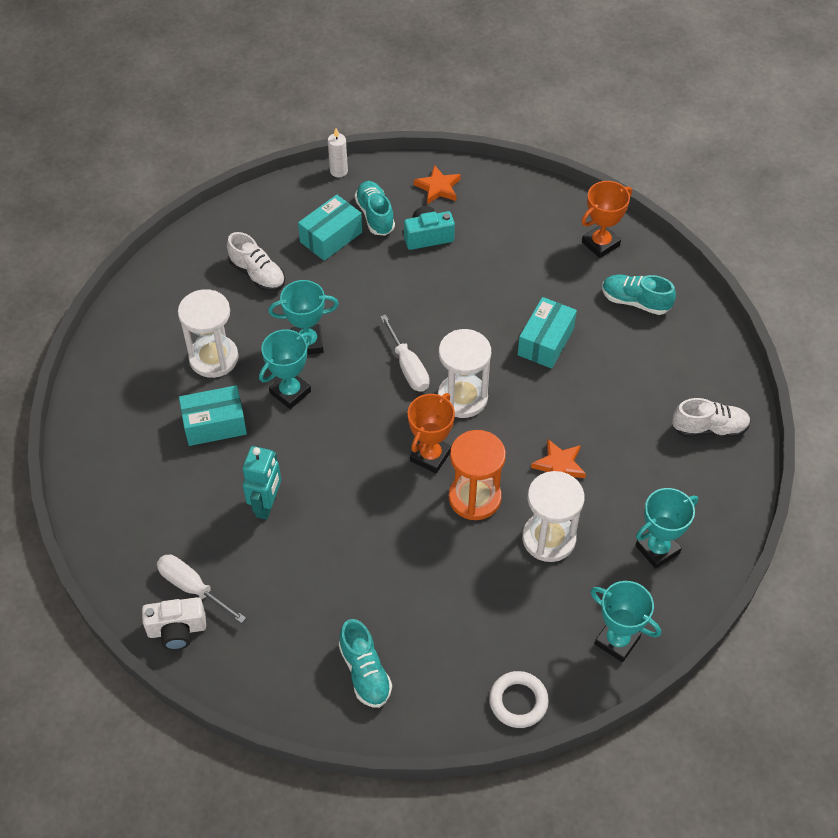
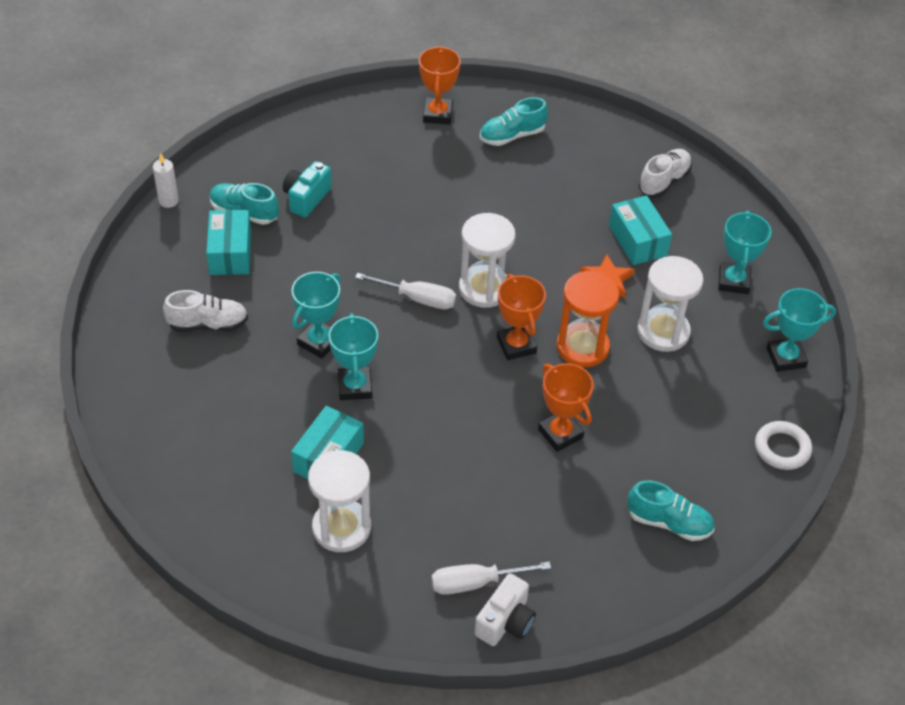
camera: 50 degrees left, 5 degrees down
white hourglass [178,289,239,378] -> white hourglass moved to [308,450,371,552]
turquoise robot [243,446,281,520] -> none
orange star [414,165,461,204] -> none
turquoise box [518,297,577,369] -> turquoise box moved to [609,195,672,265]
none -> orange trophy [538,363,594,452]

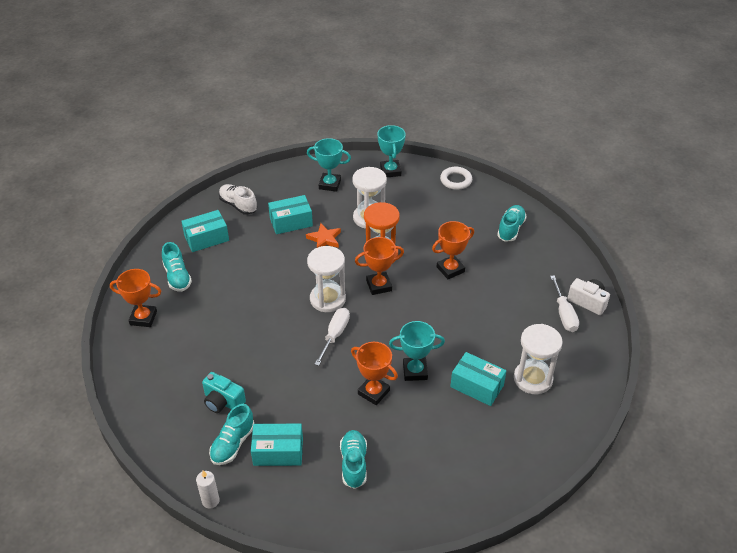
camera: 85 degrees left, 5 degrees down
white shoe [163,290,248,331] -> turquoise shoe [340,430,367,489]
turquoise trophy [292,272,341,359] -> orange trophy [351,342,398,405]
none -> turquoise box [181,210,229,252]

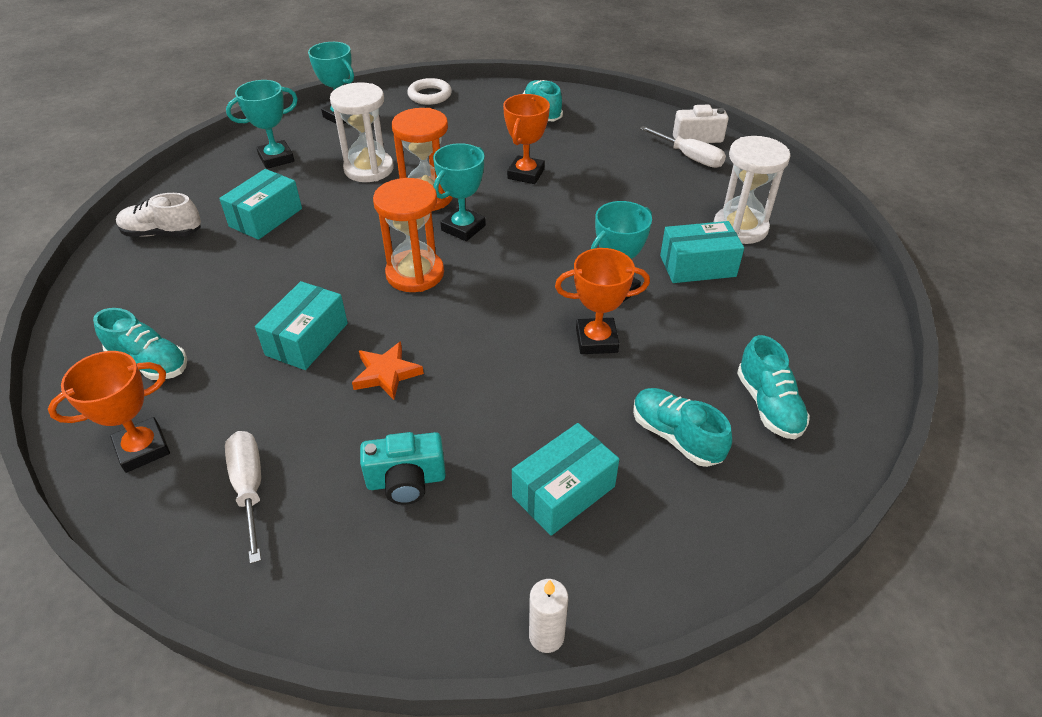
camera: 40 degrees left, 0 degrees up
turquoise box [181,210,229,252] -> turquoise box moved to [255,281,348,370]
turquoise shoe [209,404,254,465] -> turquoise shoe moved to [737,335,810,439]
orange star [306,223,341,248] -> orange star moved to [352,341,424,400]
white hourglass [307,246,346,312] -> orange hourglass [373,178,444,292]
white screwdriver [314,308,350,366] -> white screwdriver moved to [225,431,261,564]
orange trophy [355,237,404,295] -> turquoise trophy [433,143,486,241]

